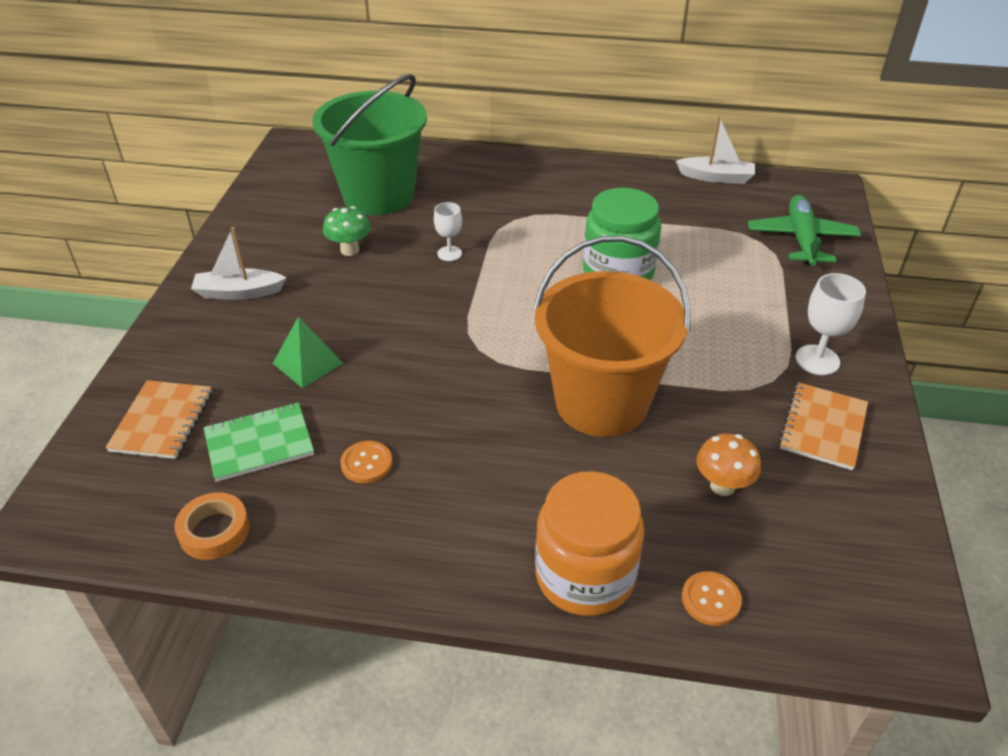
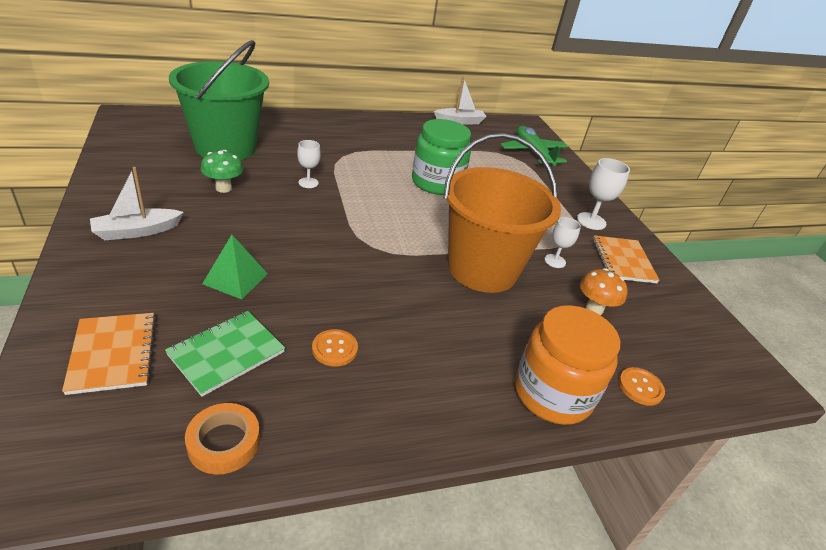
camera: 30 degrees left, 5 degrees down
none -> white goblet [545,217,581,268]

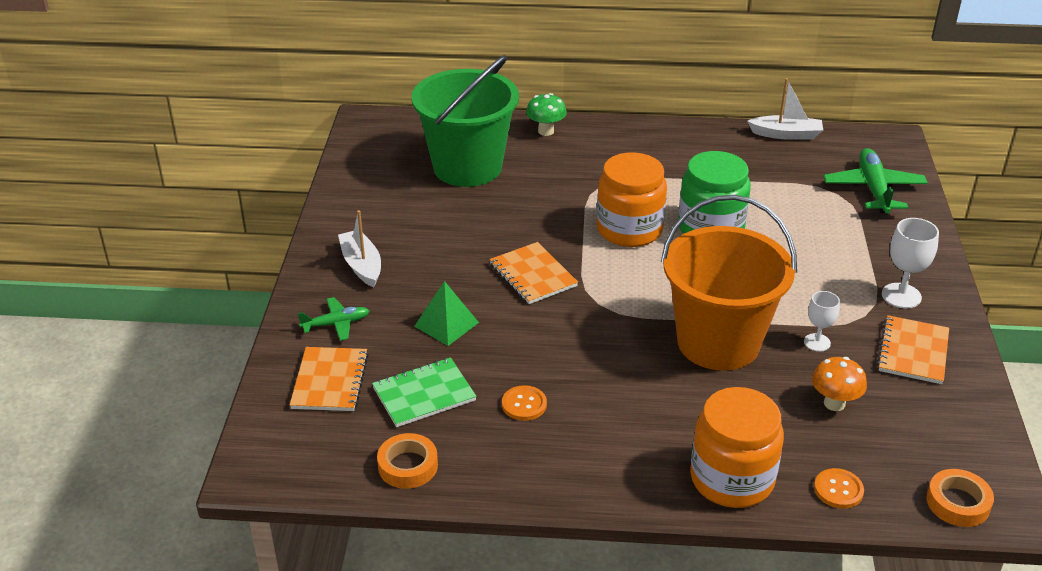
camera: 25 degrees right, 0 degrees up
white boat [90,167,184,240] -> white boat turned 75 degrees clockwise [338,210,381,287]
green mushroom [201,150,243,193] -> green mushroom moved to [526,93,567,136]
white goblet [297,140,321,188] -> none
none -> green plane [298,297,369,341]
none -> orange notebook [490,242,578,304]
none -> orange jar [596,152,667,247]
none -> orange tape [926,469,994,527]

